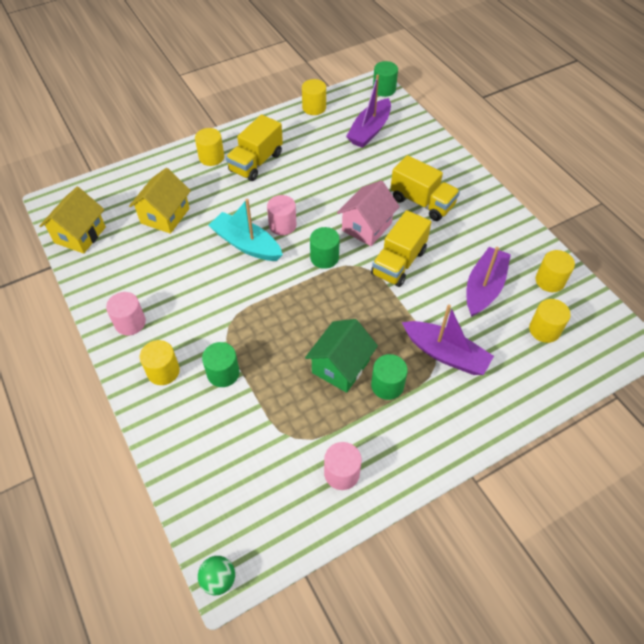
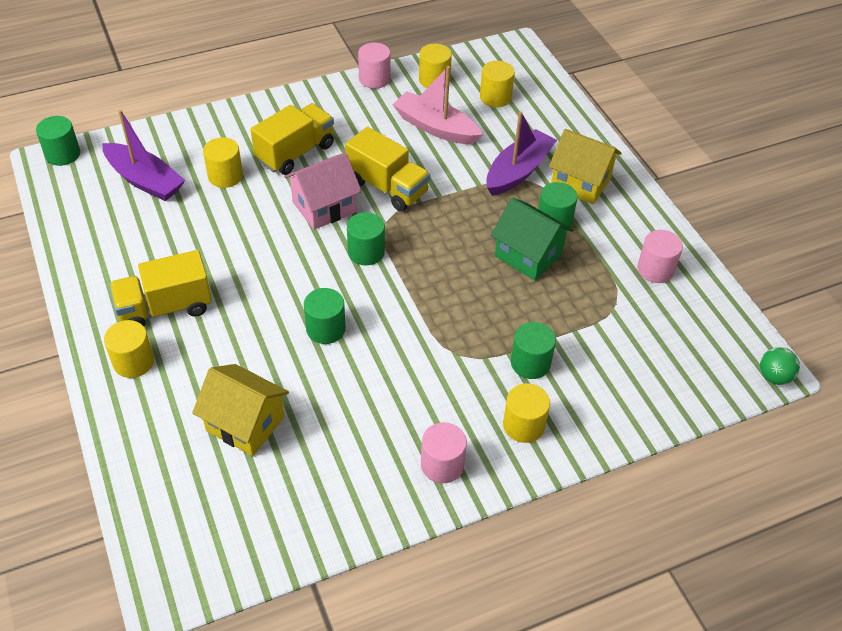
camera: 85 degrees left, 5 degrees down
yellow house [39,187,106,254] -> yellow house moved to [549,129,622,204]
turquoise boat [209,199,283,261] -> green cylinder [304,288,346,344]
yellow truck [226,114,283,181] -> yellow truck turned 120 degrees clockwise [109,250,212,327]
pink cylinder [267,195,297,235] -> pink cylinder moved to [358,42,390,89]
yellow cylinder [302,79,326,115] -> yellow cylinder moved to [203,137,243,188]
pink house [337,180,400,246] -> pink house turned 75 degrees counterclockwise [284,152,362,230]
purple boat [466,247,511,317] -> pink boat [392,66,483,144]

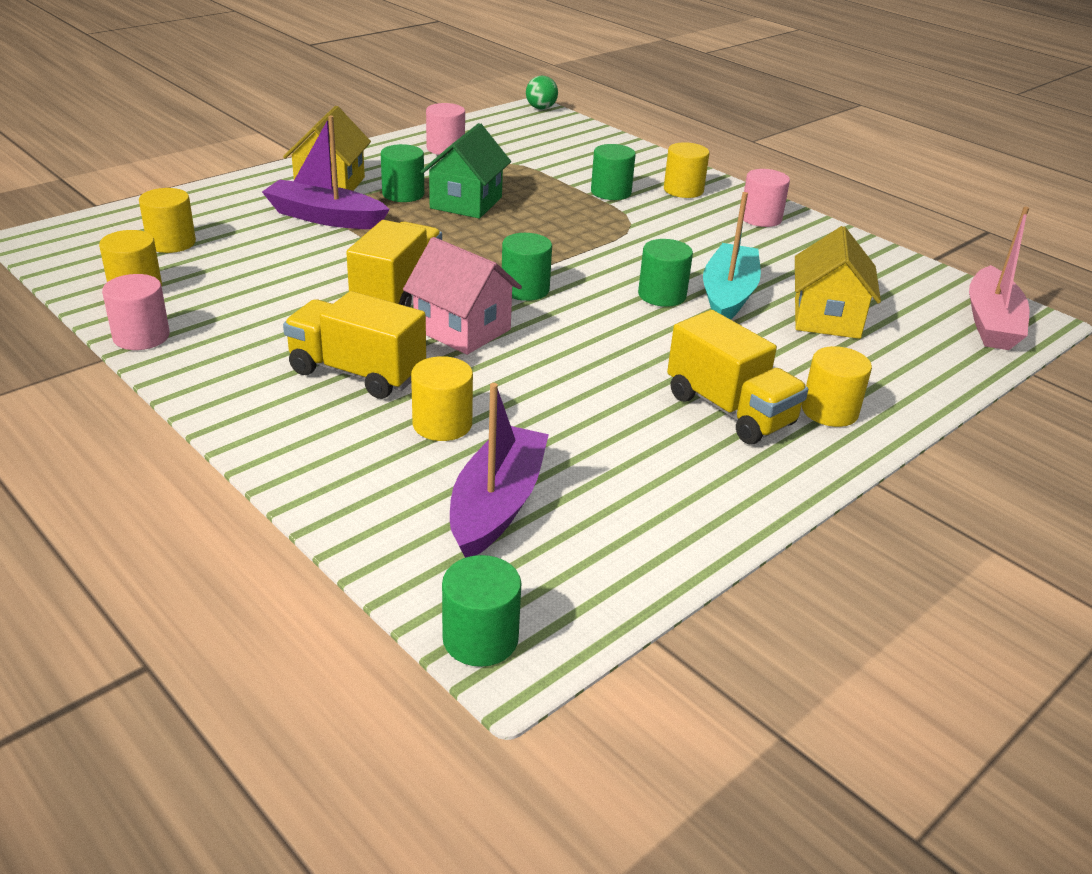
camera: 110 degrees left, 15 degrees down
pink boat [392,66,483,144] -> pink boat moved to [969,207,1030,350]
none -> turquoise boat [703,192,761,320]

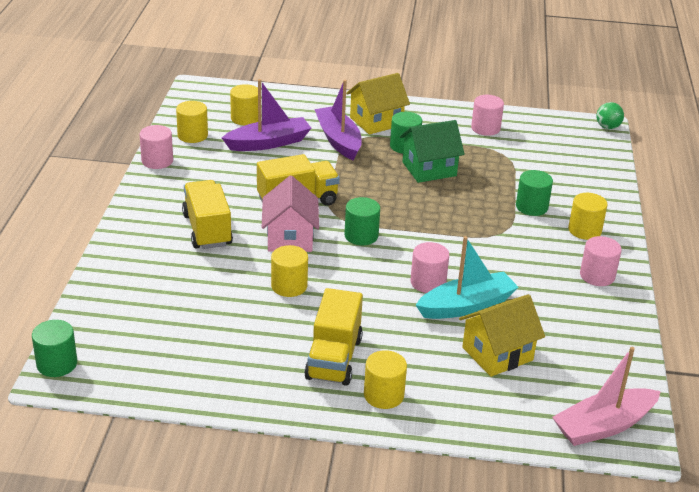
camera: 50 degrees right, 0 degrees up
yellow cylinder [411,356,473,441] -> yellow cylinder moved to [271,245,308,297]
purple boat [450,383,549,558] -> purple boat moved to [222,79,311,151]
green cylinder [638,239,693,307] -> pink cylinder [410,242,449,293]

